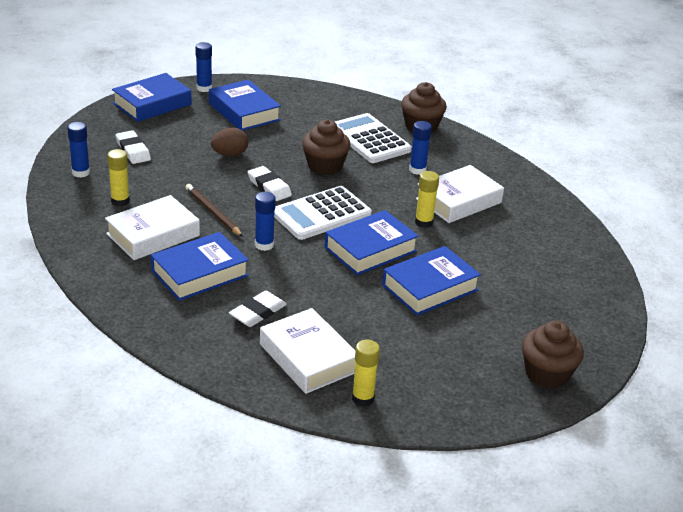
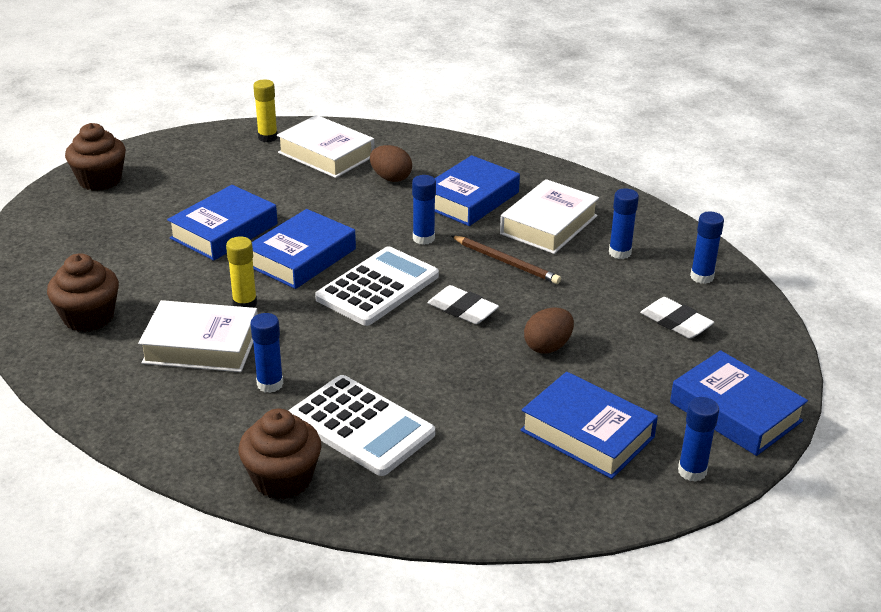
camera: 165 degrees right, 0 degrees up
yellow glue stick [107,149,130,206] -> blue glue stick [609,188,639,259]
blue book [112,73,192,122] -> blue book turned 75 degrees counterclockwise [670,350,808,456]
white eraser [229,291,287,327] -> brown egg [370,145,412,182]
brown cupcake [302,120,351,175] -> brown cupcake moved to [47,253,119,332]
white book [416,165,504,223] -> white book turned 60 degrees clockwise [138,300,258,372]

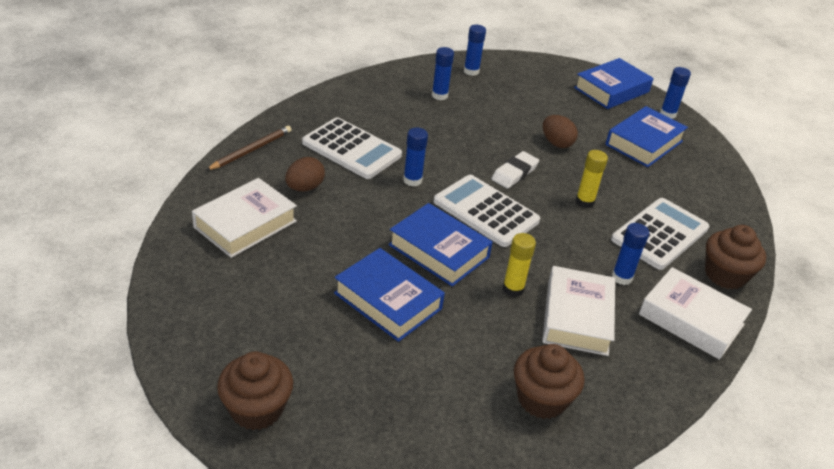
camera: 90 degrees left, 5 degrees up
yellow glue stick [253,79,278,142] -> yellow glue stick moved to [576,150,608,208]
blue book [435,155,520,226] -> white calculator [302,117,402,179]
brown pencil [451,236,561,284] -> brown pencil moved to [206,126,292,170]
white book [500,179,599,254] -> white book moved to [639,267,752,360]
white eraser [640,297,714,338] -> none

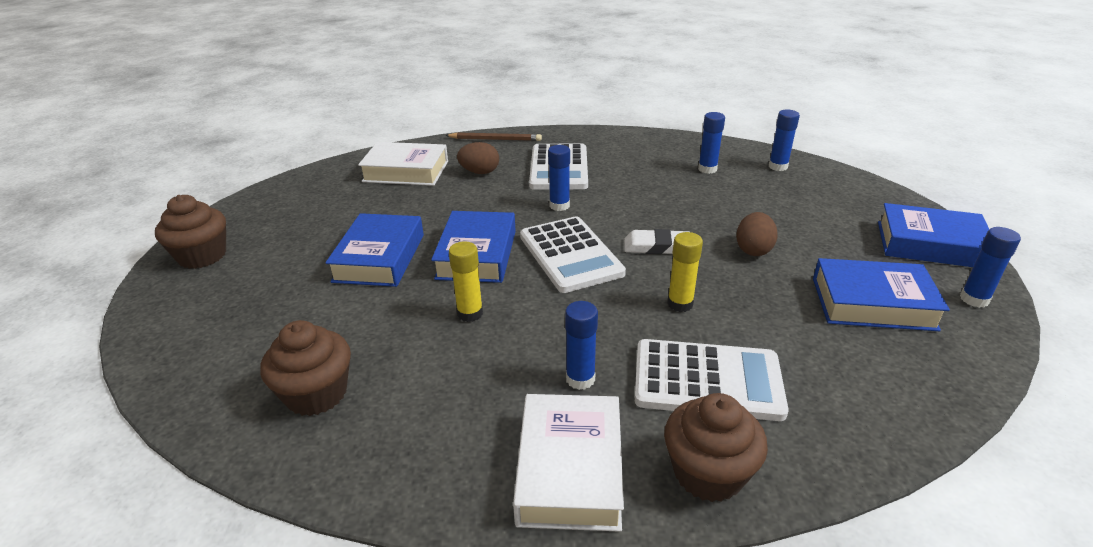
camera: 60 degrees right, 5 degrees down
white calculator [434,175,540,247] -> white calculator turned 150 degrees clockwise [520,216,626,293]
white book [542,266,615,356] -> none

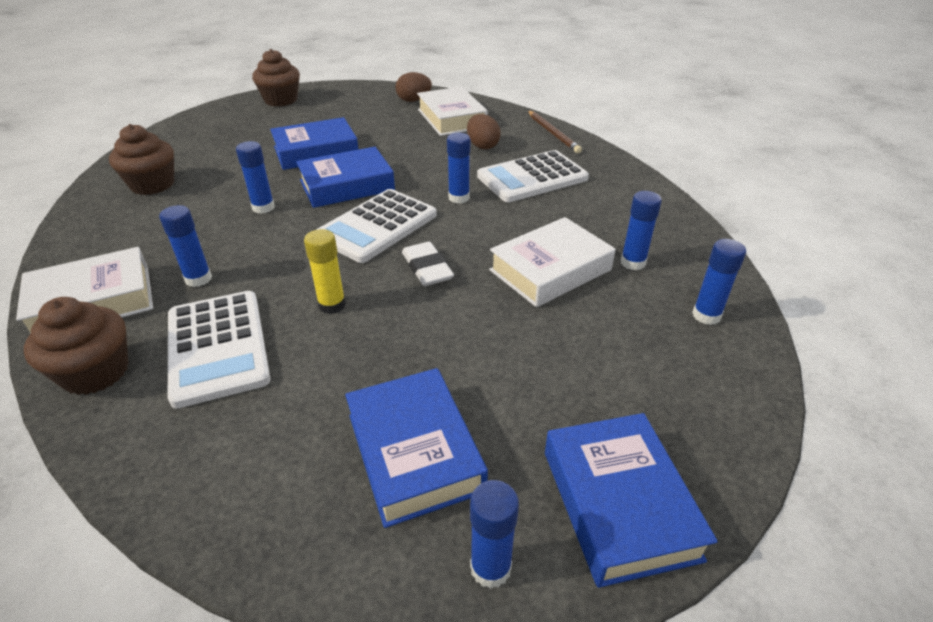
camera: 60 degrees right, 5 degrees up
yellow glue stick [449,241,483,322] -> blue glue stick [236,141,275,214]
brown egg [736,212,778,256] -> brown egg moved to [395,72,432,102]
none -> white book [489,217,616,307]

